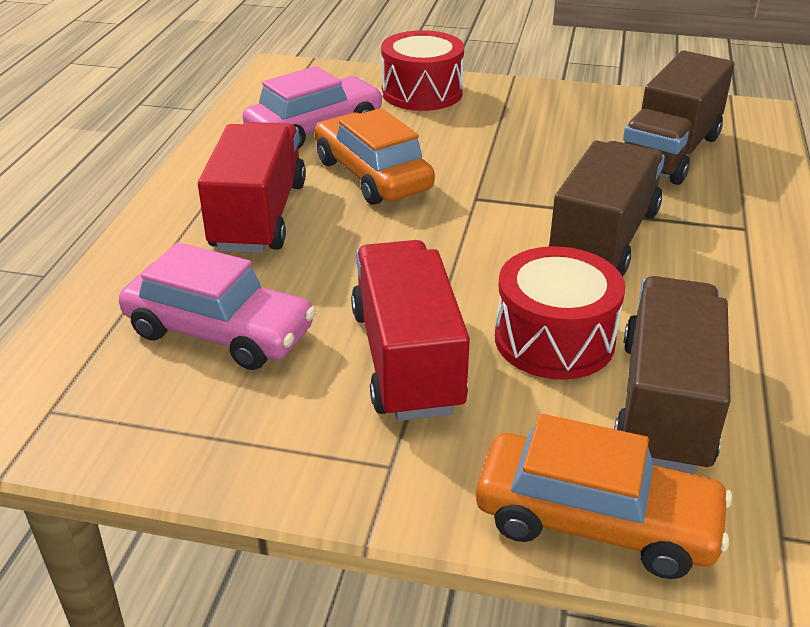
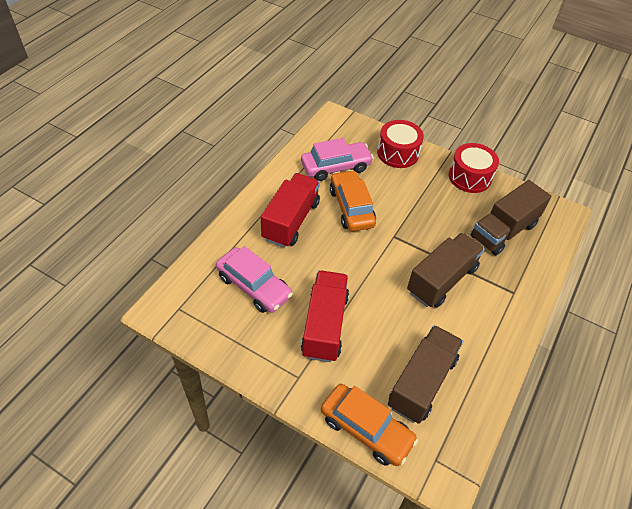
camera: 15 degrees right, 15 degrees up
red drum [495,246,625,380] -> red drum moved to [449,143,499,193]

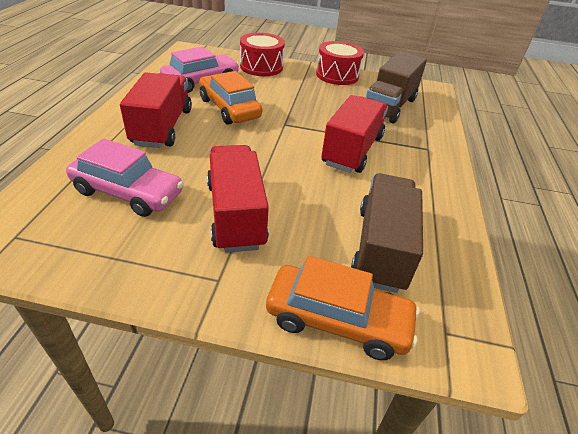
camera: 20 degrees left, 10 degrees down
brown truck [407,233,485,308] -> red truck [321,95,388,173]

